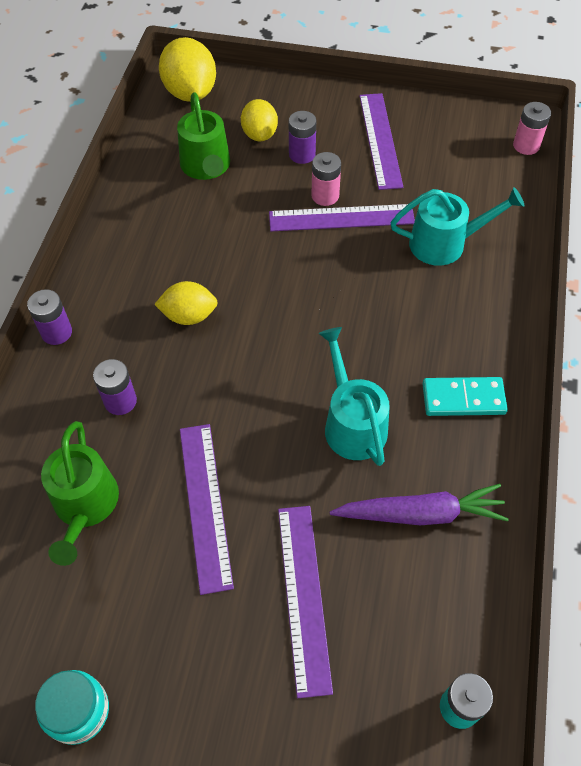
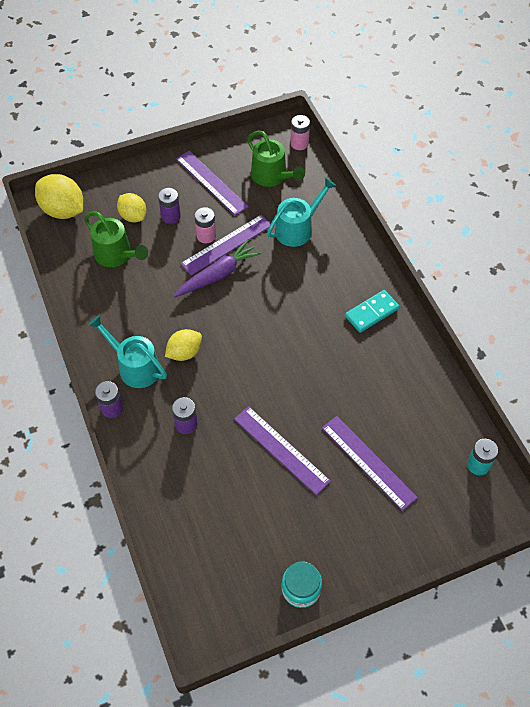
camera: 35 degrees left, 0 degrees up
green watering can [41,421,119,566] -> green watering can moved to [247,131,305,187]
turquoise watering can [318,327,390,466] -> turquoise watering can moved to [88,315,167,388]
purple carrot [330,484,509,525] -> purple carrot moved to [174,240,261,297]

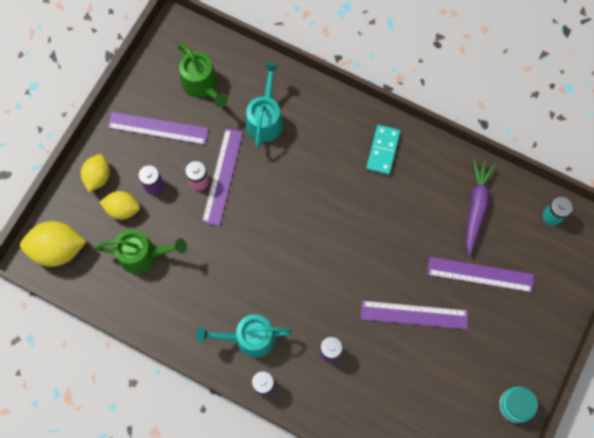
camera: 40 degrees left, 15 degrees up
yellow lemon [165,329,202,361] -> yellow lemon moved to [81,154,110,192]
purple carrot [174,240,261,297] -> purple carrot moved to [466,159,496,255]
green watering can [247,131,305,187] -> green watering can turned 45 degrees clockwise [178,43,228,107]
pink battery [290,115,310,150] -> none

